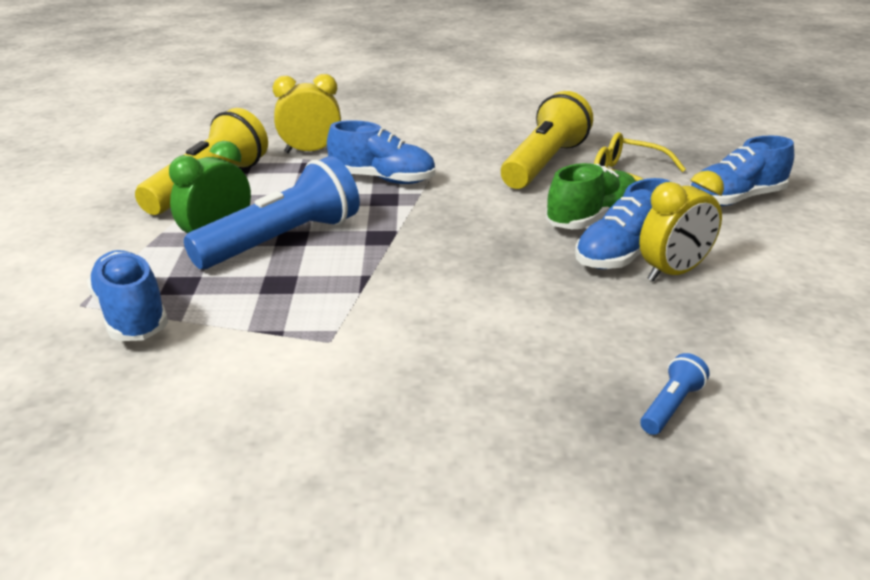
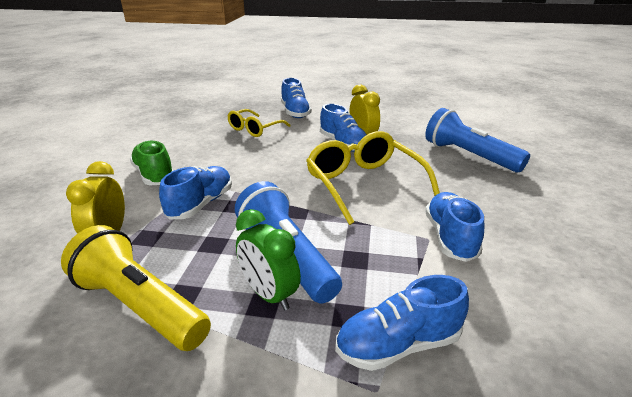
camera: 80 degrees left, 0 degrees up
yellow flashlight [501,91,593,189] -> none
green shoe [546,163,636,229] -> green shoe moved to [130,140,173,185]
blue flashlight [640,353,710,435] -> blue flashlight [425,108,530,172], size x2.35
none -> yellow glasses [306,131,440,225]
none -> blue shoe [425,192,484,262]

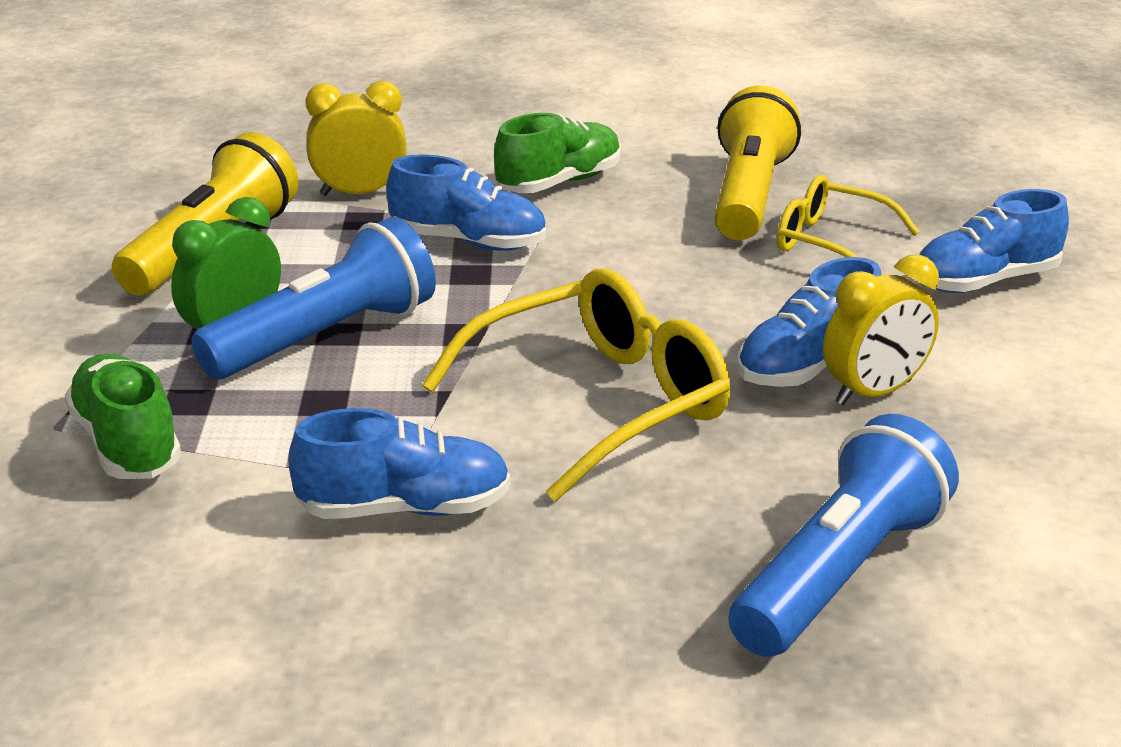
camera: 80 degrees right, 0 degrees up
blue shoe [335,275,469,371] -> green shoe [65,354,181,479]
none -> yellow flashlight [715,86,801,240]

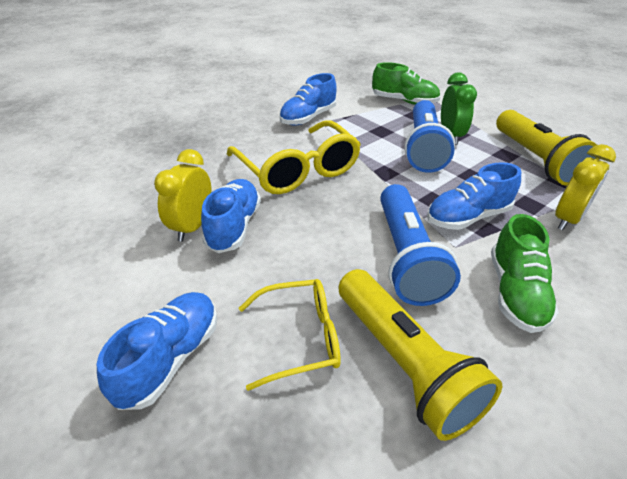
camera: 140 degrees right, 10 degrees up
yellow glasses [422,269,731,501] -> yellow glasses turned 45 degrees counterclockwise [227,120,361,194]
blue flashlight [728,414,959,657] -> blue flashlight moved to [380,184,461,306]

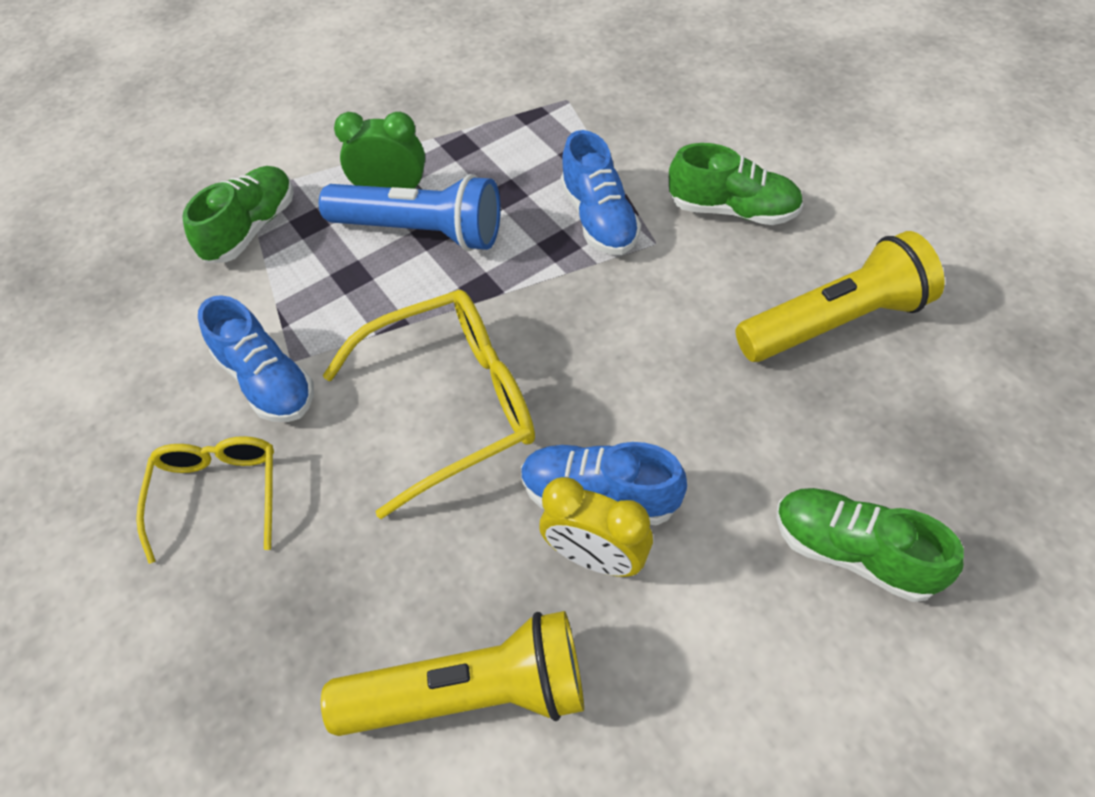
camera: 80 degrees left, 15 degrees up
blue shoe [97,292,217,410] -> green shoe [776,488,964,602]
yellow glasses [239,279,340,391] -> yellow glasses moved to [136,436,274,564]
blue flashlight [380,184,461,306] -> none
yellow flashlight [496,110,599,186] -> yellow flashlight moved to [321,611,584,736]
yellow clock [555,144,616,230] -> none

